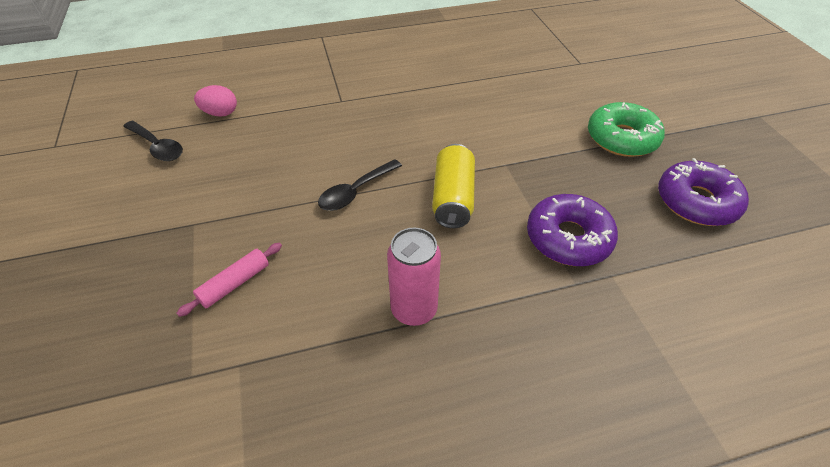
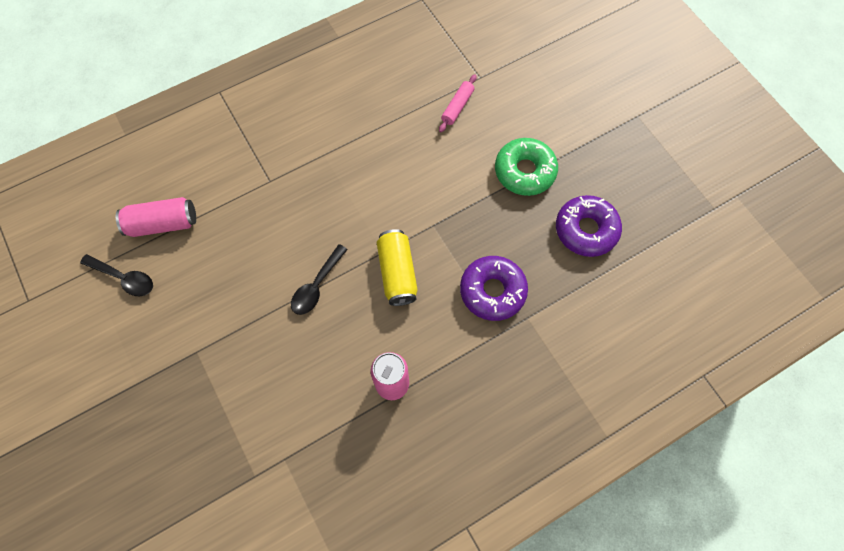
camera: 15 degrees left, 20 degrees up
pink rolling pin [177,243,282,317] -> pink rolling pin moved to [439,74,477,132]
pink egg [194,85,237,117] -> pink can [116,197,196,237]

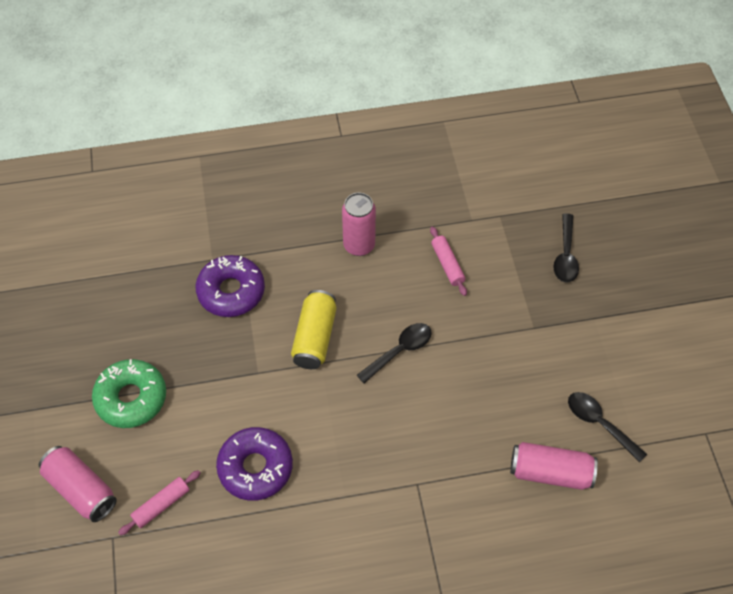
camera: 160 degrees left, 10 degrees down
purple donut [556,195,622,257] -> purple donut moved to [216,427,293,501]
none -> pink can [39,446,117,522]
none -> pink rolling pin [430,227,467,296]
none -> black spoon [553,213,579,283]

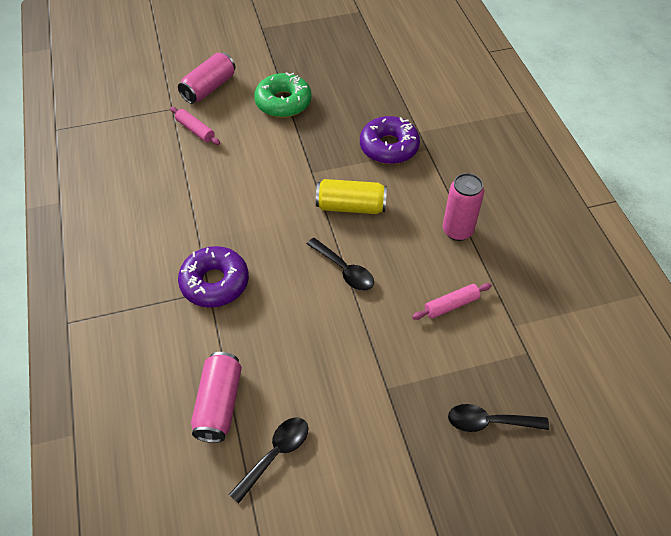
camera: 85 degrees right, 5 degrees down
purple donut [216,427,293,501] -> purple donut moved to [178,246,249,308]

